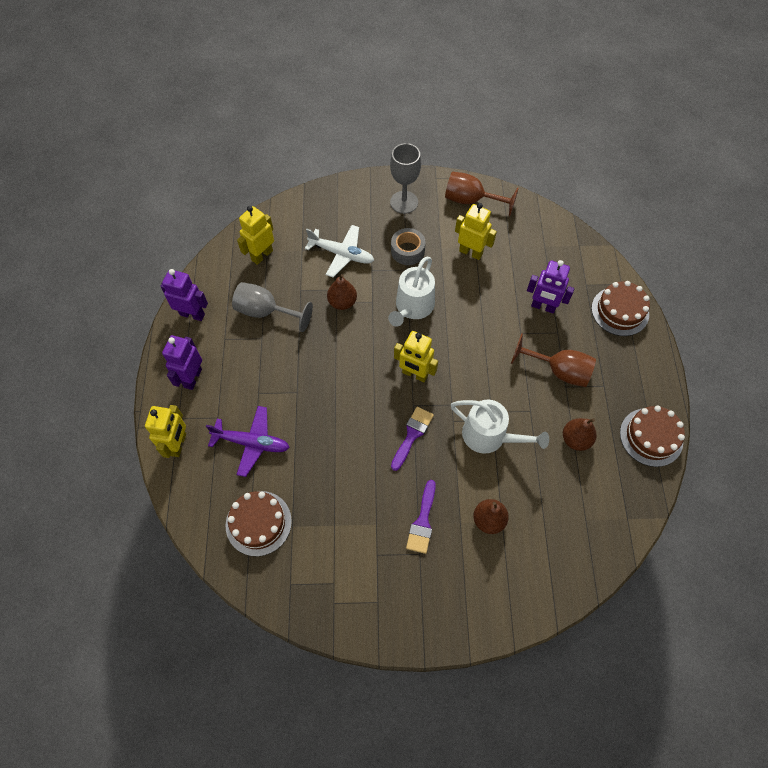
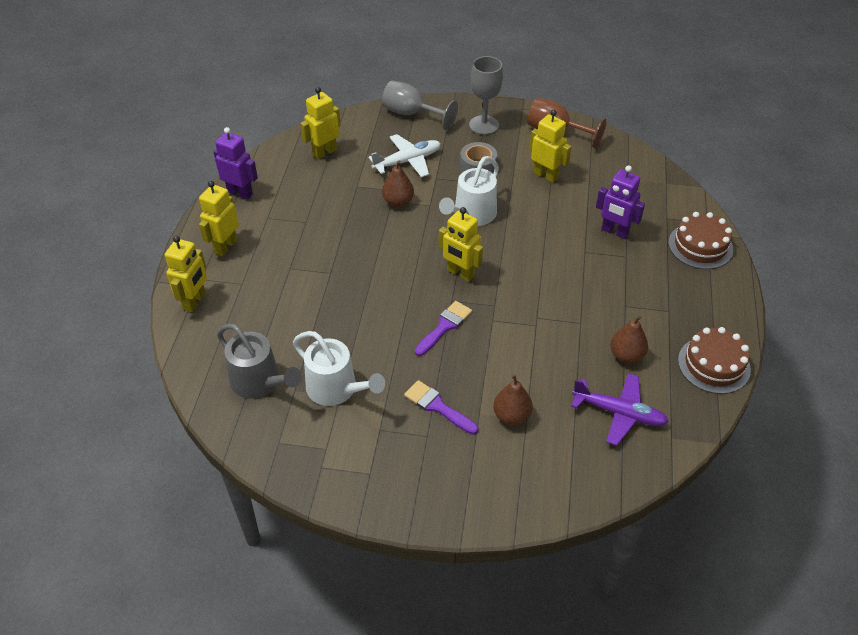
camera: 10 degrees right, 15 degrees down
purple robot [162,335,202,390] -> yellow robot [199,181,239,256]
purple plane [206,406,290,477] -> purple plane moved to [571,373,669,446]
brown cake [226,491,292,556] -> grey watering can [217,324,302,399]
grey goblet [232,282,313,332] -> grey goblet moved to [382,80,458,130]
white plane [305,225,374,278] -> white plane turned 60 degrees counterclockwise [369,134,441,177]
purple brush [406,480,436,554] -> purple brush turned 105 degrees clockwise [404,380,478,434]
white watering can [451,400,549,454] -> white watering can moved to [293,331,385,406]
brown goblet [511,333,596,387] -> none

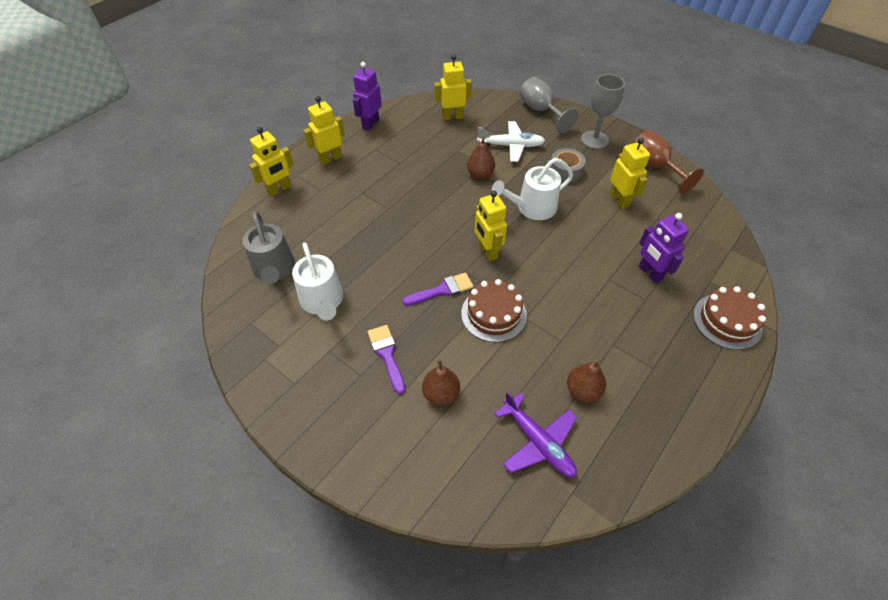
camera: 30 degrees right, 5 degrees up
purple robot [214,127,258,200] -> purple robot turned 120 degrees counterclockwise [353,62,382,131]
brown cake [678,327,751,394] -> brown cake moved to [461,279,527,342]

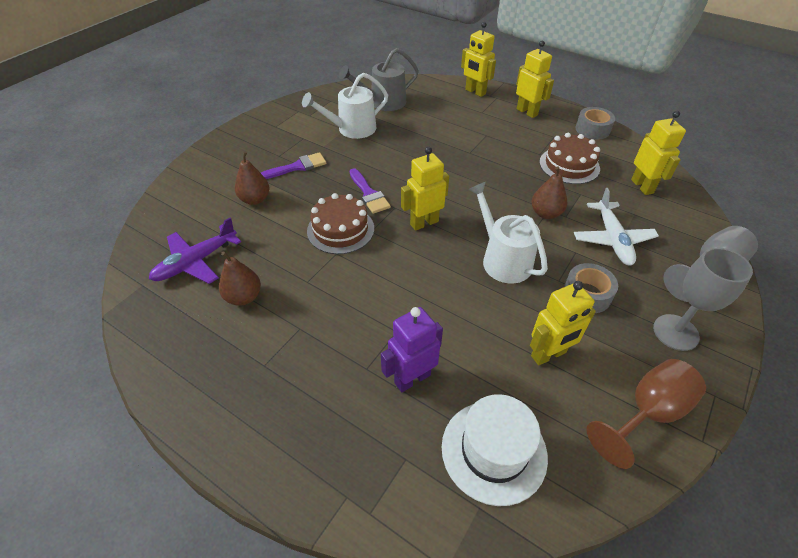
camera: 85 degrees right, 5 degrees down
purple robot [353,62,382,131] -> grey tape [576,107,615,139]
brown cake [693,286,766,350] -> brown cake moved to [539,133,600,184]
none -> white hat [442,394,548,506]

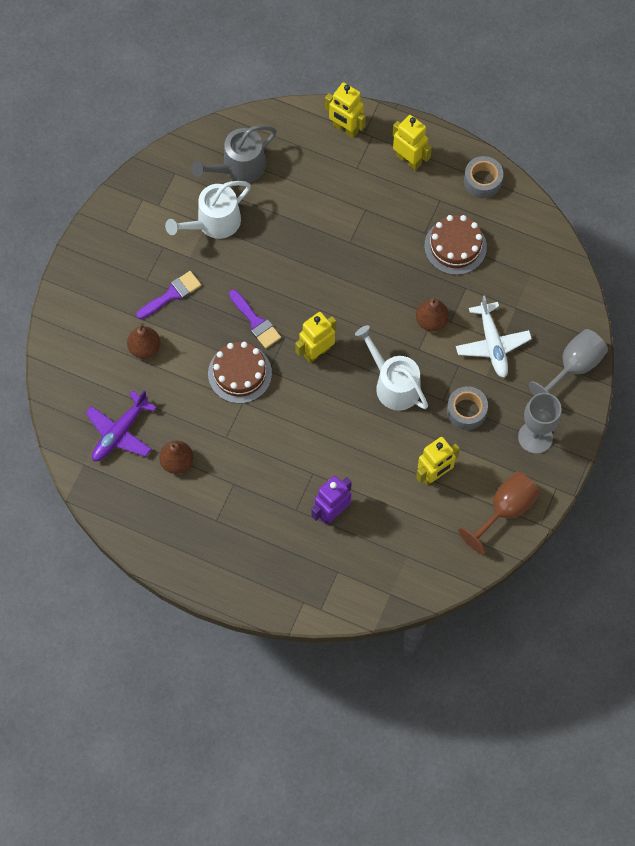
camera: 10 degrees left, 20 degrees up
white hat [442,394,548,506] -> none
yellow robot [631,111,686,195] -> none

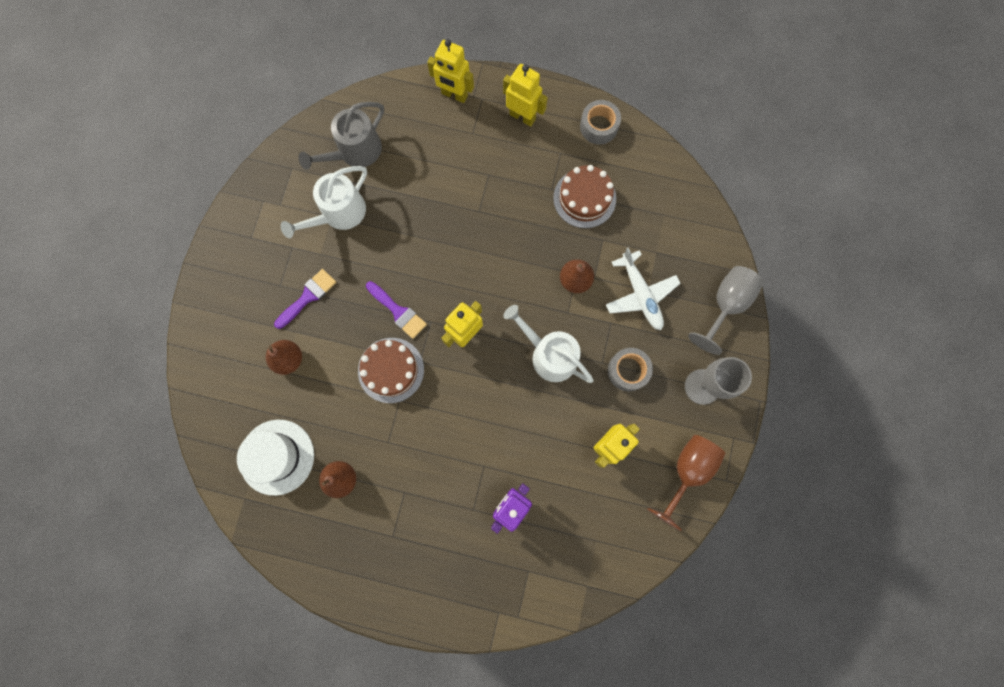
camera: 10 degrees left, 10 degrees up
purple plane [86,390,157,461] -> white hat [237,420,314,496]

